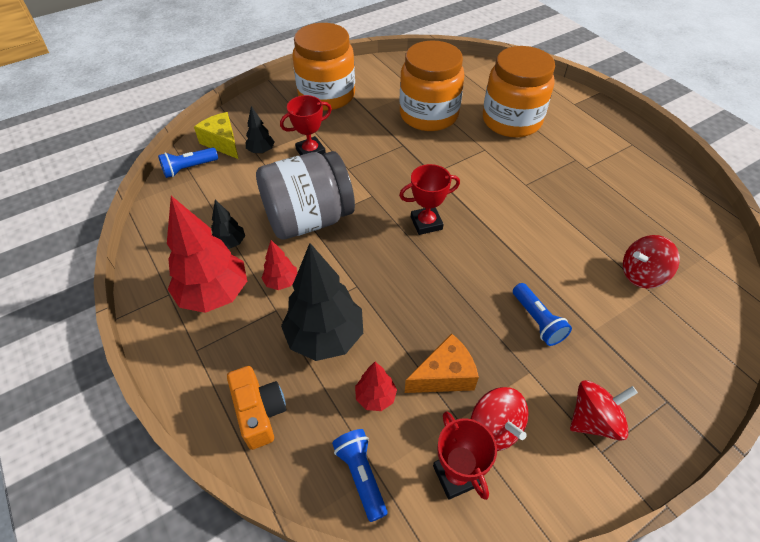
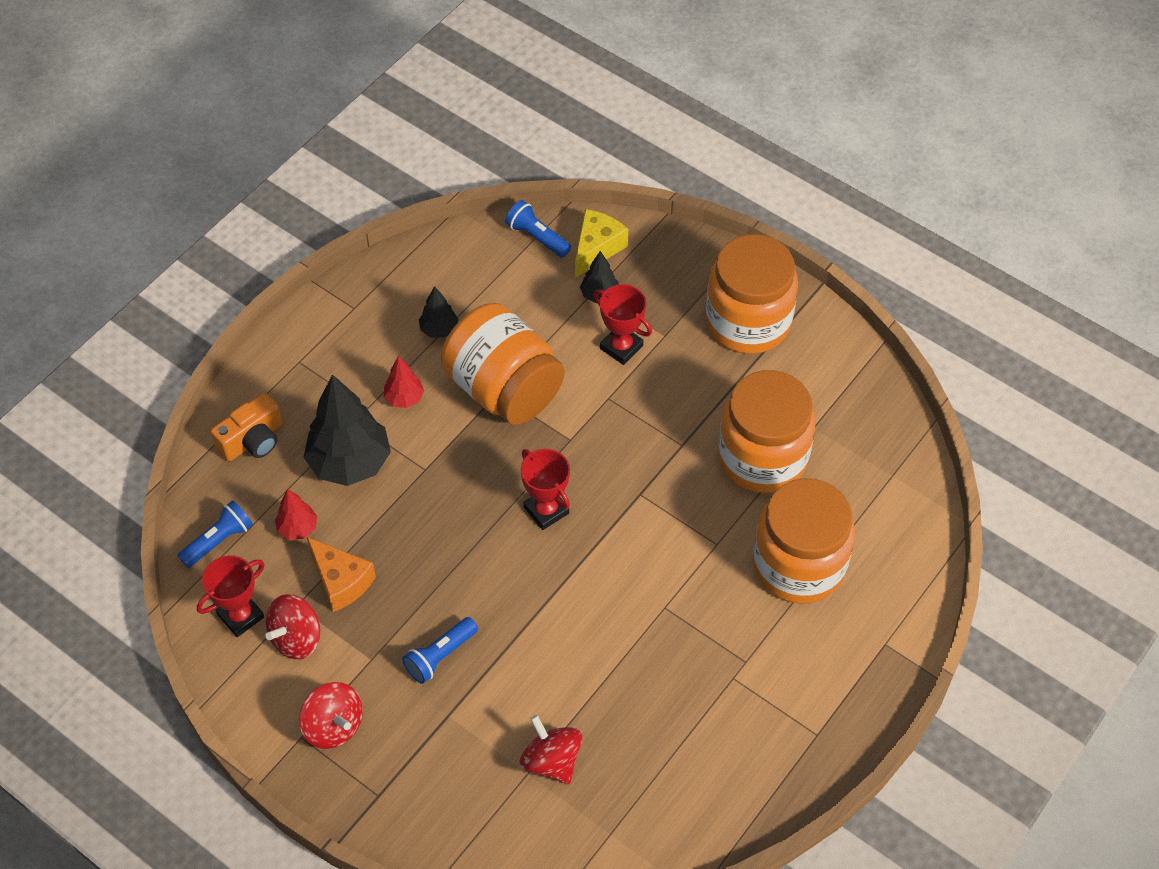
camera: 70 degrees right, 5 degrees up
red tree [167,196,247,313] -> none
grey jar [256,151,355,240] -> orange jar [441,303,565,425]

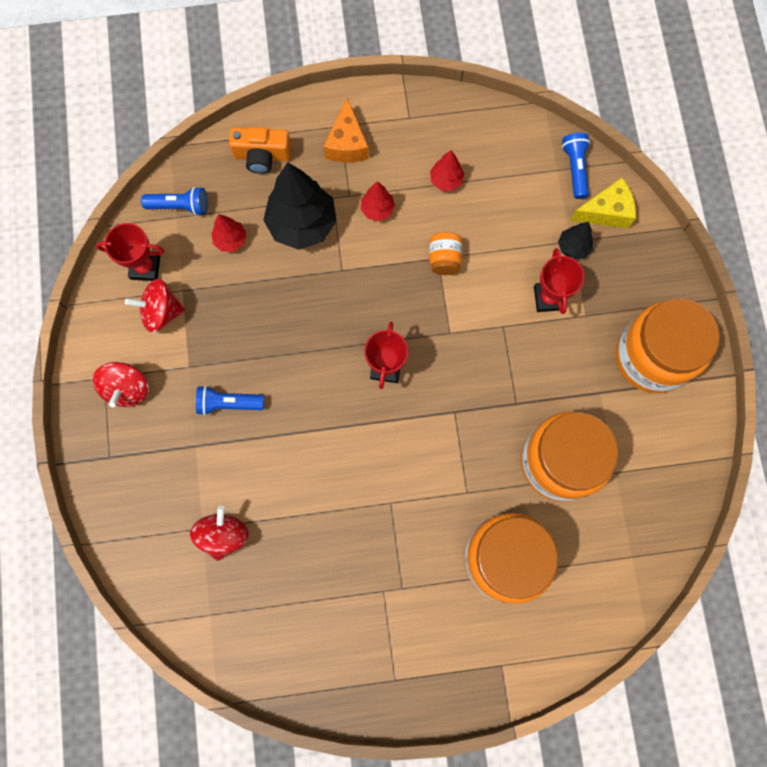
camera: 45 degrees right, 20 degrees up
orange cheese [307,537,376,612] -> orange cheese moved to [323,98,369,162]
black tree [419,286,459,338] -> red tree [430,150,464,191]
orange jar [441,303,565,425] -> orange jar [429,232,462,275], size x0.42

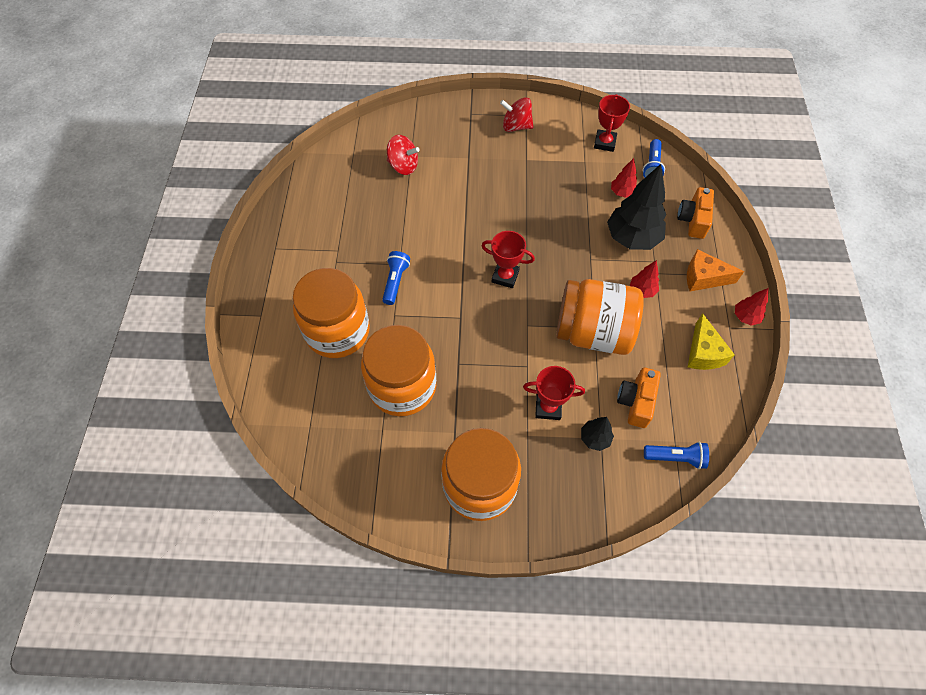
camera: 100 degrees right, 15 degrees down
red spinning top [125,279,185,333] -> none
blue flashlight [196,386,264,415] -> blue flashlight moved to [382,251,410,305]
orange jar [429,232,462,275] -> orange jar [556,279,644,355], size x2.39
red tree [430,150,464,191] -> red tree moved to [735,288,769,326]
yellow cheese [570,178,636,229] -> yellow cheese moved to [688,313,735,370]
none -> orange camera [617,368,661,428]

